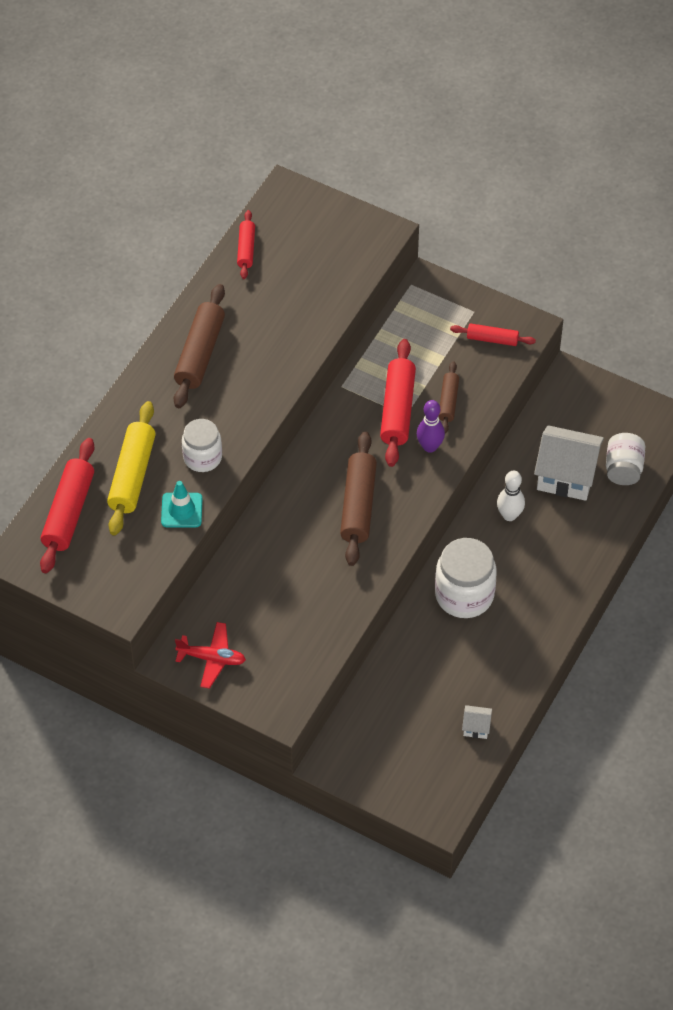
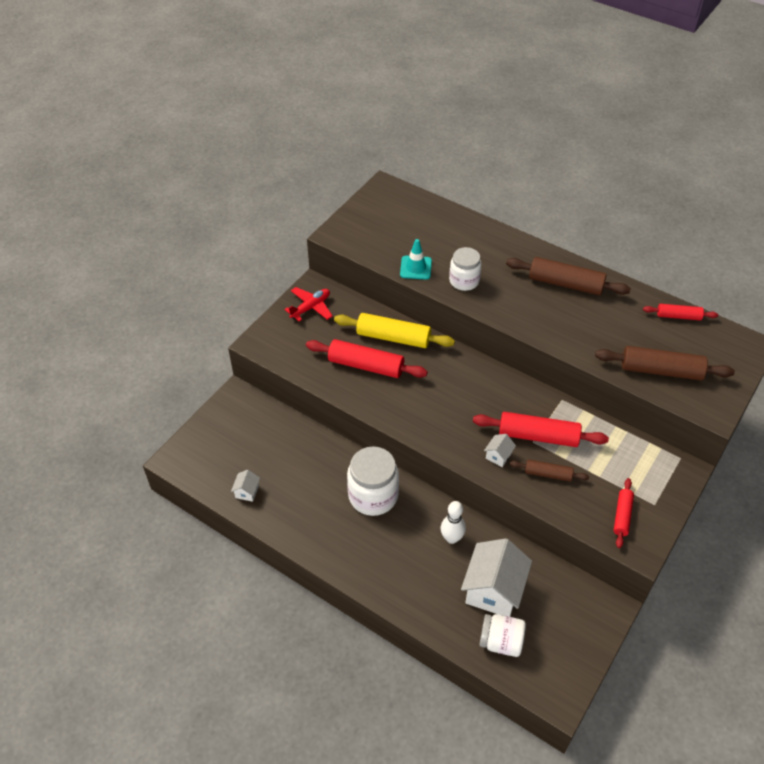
camera: 95 degrees right, 5 degrees down
red rolling pin [40,438,95,573] -> red rolling pin moved to [306,339,428,378]
yellow rolling pin [107,401,156,536] -> yellow rolling pin moved to [334,313,455,348]
red plane [175,622,246,689] -> red plane turned 150 degrees counterclockwise [285,287,333,322]
brown rolling pin [340,431,377,566] -> brown rolling pin moved to [595,346,735,381]
purple bowling pin [417,400,445,453] -> white house [484,434,516,467]

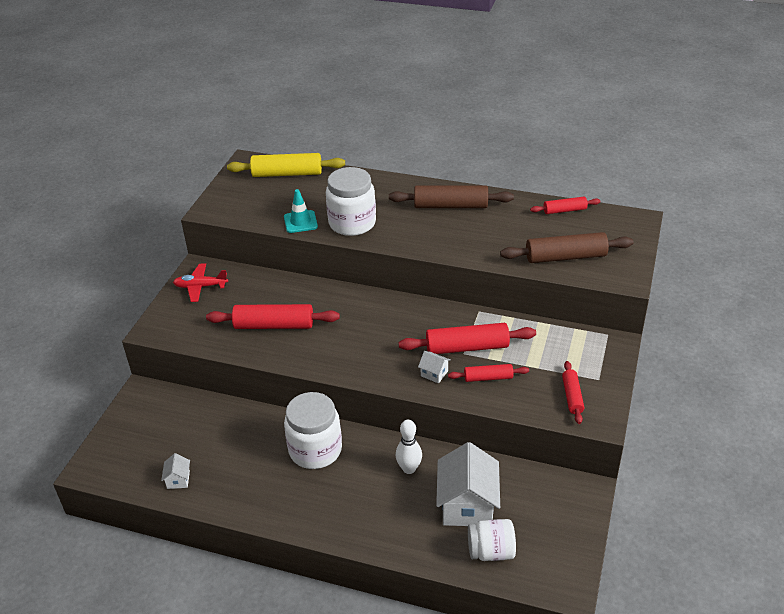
camera: 15 degrees left, 10 degrees down
red plane [285,287,333,322] -> red plane turned 120 degrees counterclockwise [173,263,228,302]
yellow rolling pin [334,313,455,348] -> yellow rolling pin moved to [227,153,345,177]
white jar [449,247,482,291] -> white jar [326,167,376,236], size x1.54
white house [484,434,516,467] -> white house turned 75 degrees counterclockwise [418,351,451,383]
brown rolling pin [510,459,589,481] -> red rolling pin [448,364,529,382]

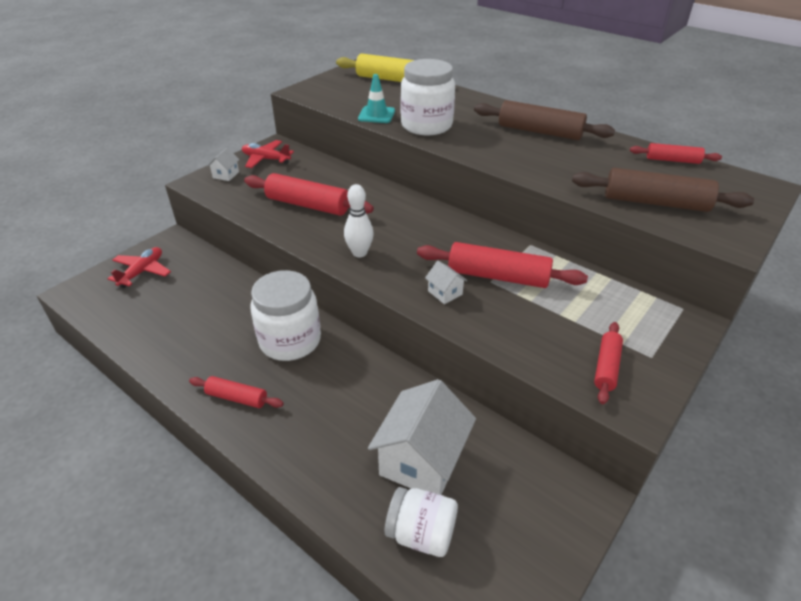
camera: 20 degrees right, 0 degrees up
white house [161,453,190,489] -> white house moved to [207,148,239,181]
white bowling pin [396,420,422,474] -> white bowling pin moved to [344,184,374,257]
red rolling pin [448,364,529,382] -> red rolling pin moved to [189,376,284,408]
none -> red plane [108,247,171,288]

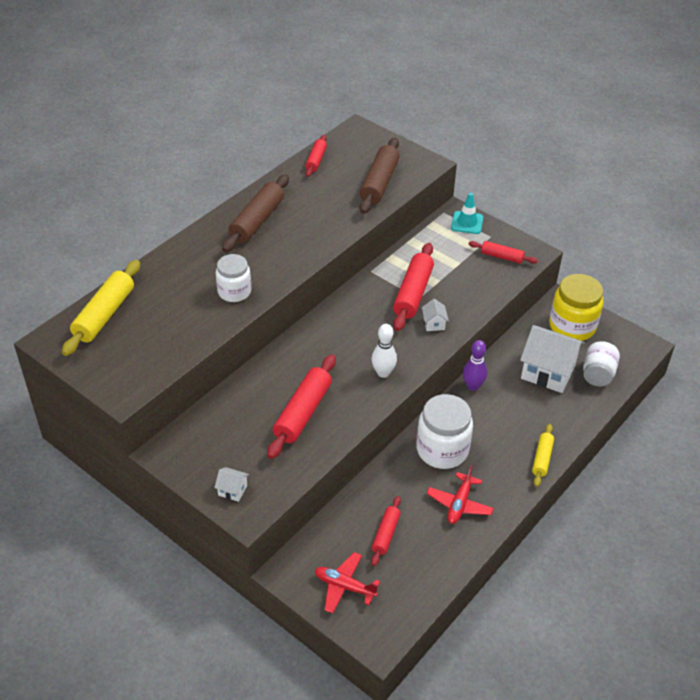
camera: 90 degrees left, 5 degrees up
red rolling pin [189,376,284,408] -> red rolling pin moved to [371,496,401,566]
red plane [242,140,294,168] -> red plane moved to [427,466,494,524]
turquoise traffic cone [358,74,395,123] -> turquoise traffic cone moved to [451,193,483,234]
white jar [401,59,455,135] -> white jar [216,254,251,302], size x0.65
white house [425,261,467,304] -> white house turned 60 degrees counterclockwise [422,299,449,331]
none -> purple bowling pin [463,340,487,391]
none -> yellow rolling pin [532,424,554,487]
none -> yellow jar [549,274,603,341]

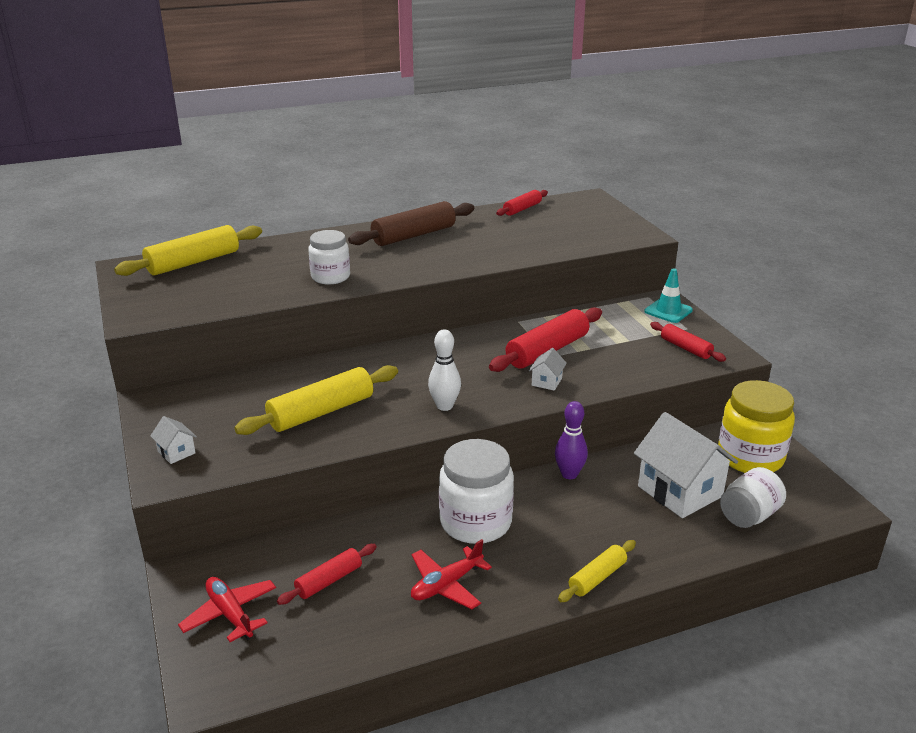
camera: 30 degrees right, 15 degrees down
red rolling pin [267,354,336,459] -> yellow rolling pin [234,365,398,435]
brown rolling pin [359,138,399,214] -> none

